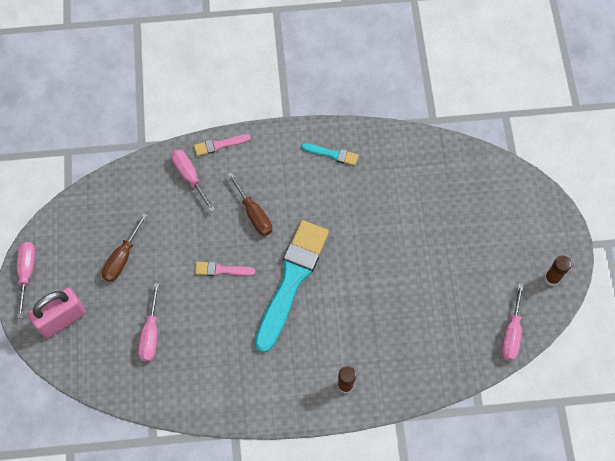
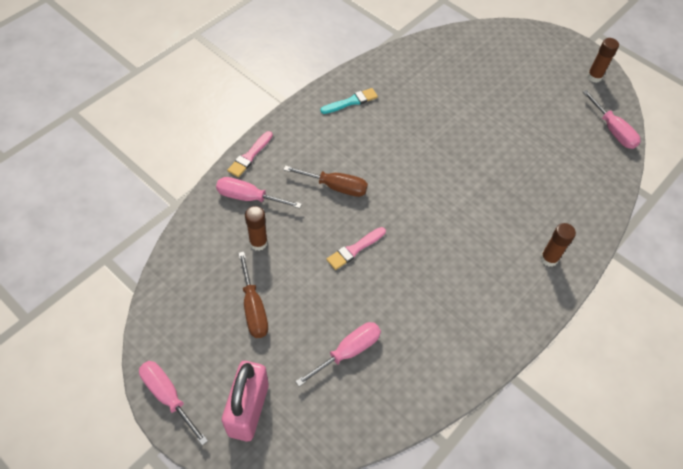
camera: 45 degrees left, 10 degrees down
pink screwdriver [138,283,159,362] -> pink screwdriver turned 90 degrees counterclockwise [295,322,381,387]
turquoise brush [255,220,329,353] -> none
none -> brown glue stick [245,206,268,251]

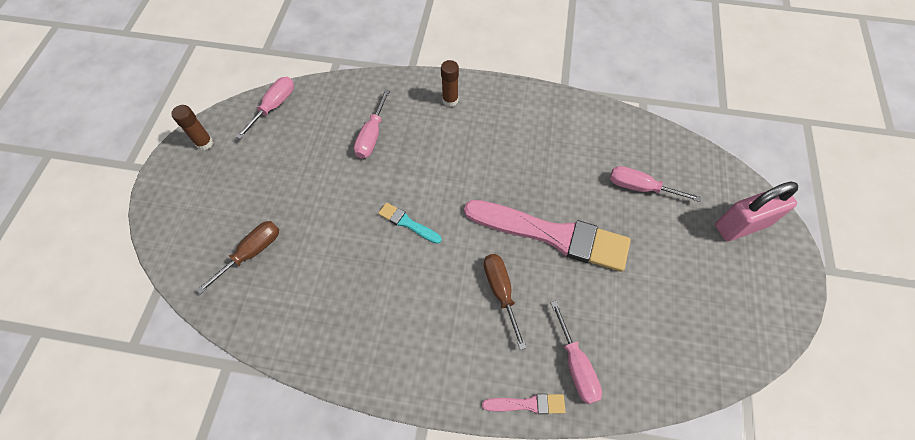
camera: 120 degrees left, 5 degrees up
pink screwdriver [139,361,208,446] -> pink screwdriver moved to [354,89,390,159]
brown screwdriver [238,252,268,338] -> brown screwdriver moved to [196,221,279,294]
brown glue stick [245,206,268,251] -> none
turquoise brush [320,88,378,114] -> turquoise brush moved to [378,202,442,244]
pink brush [326,227,386,270] -> pink brush [464,200,631,272], size x2.35

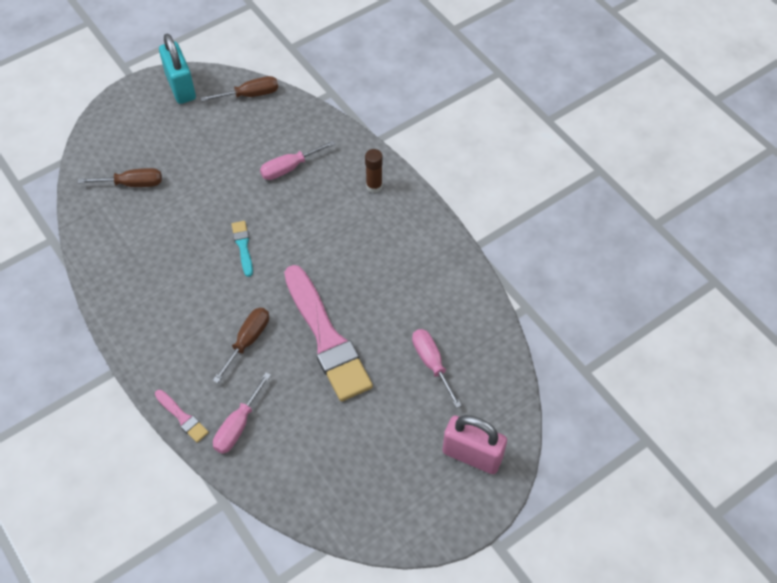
camera: 45 degrees right, 5 degrees down
brown glue stick [171,105,213,150] -> turquoise padlock [159,33,196,104]
pink screwdriver [236,77,294,139] -> brown screwdriver [201,76,278,102]

